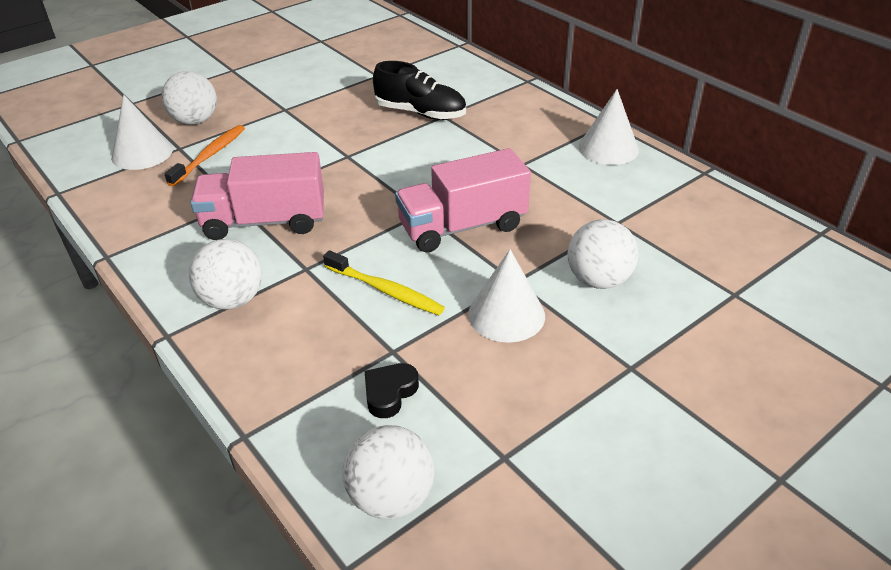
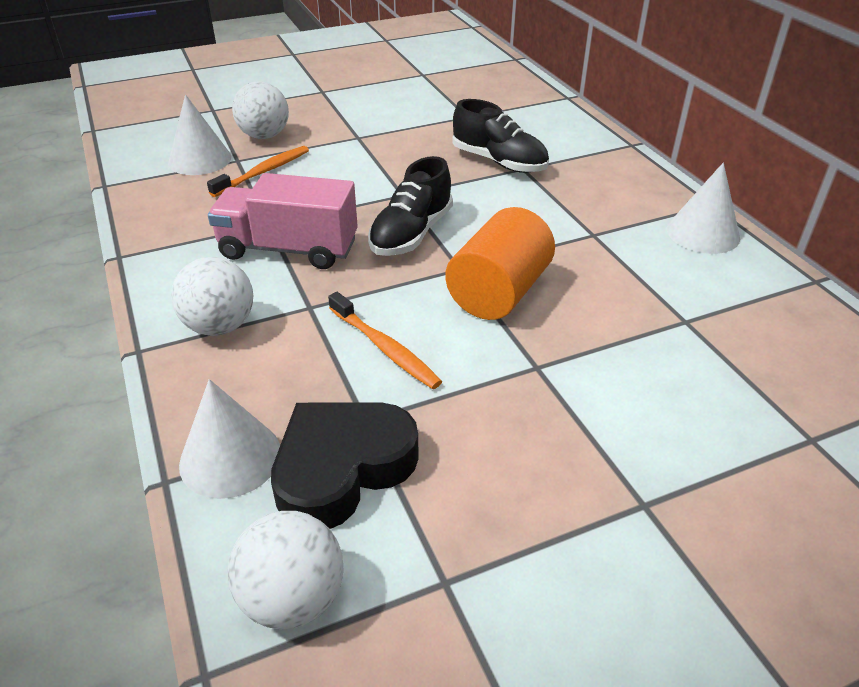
camera: 15 degrees right, 0 degrees up
yellow toothbrush [323,250,445,315] -> orange toothbrush [328,292,442,389]
black heart [365,363,419,418] -> black heart [271,402,419,529], size x2.05
pink truck [395,148,531,252] -> orange cylinder [445,207,555,320]
white cone [468,249,545,343] -> white cone moved to [179,379,280,499]
white ball [568,219,638,289] -> none
none -> black shoe [368,156,453,256]

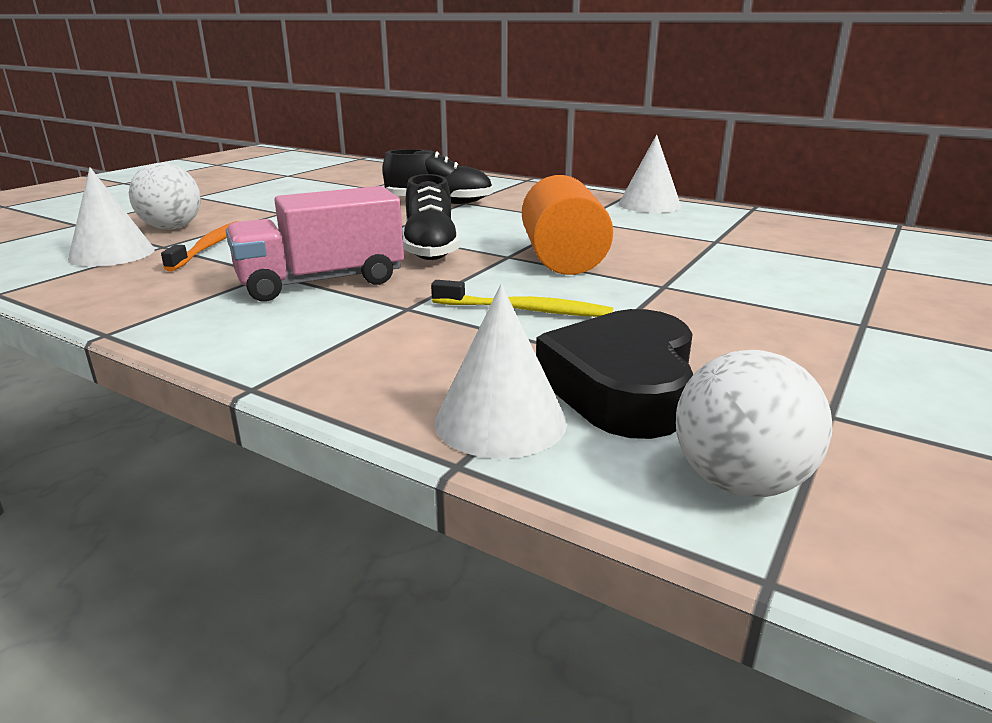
camera: 35 degrees left, 15 degrees down
white ball [171,257,253,336] -> none
orange toothbrush [328,292,442,389] -> yellow toothbrush [431,280,613,317]

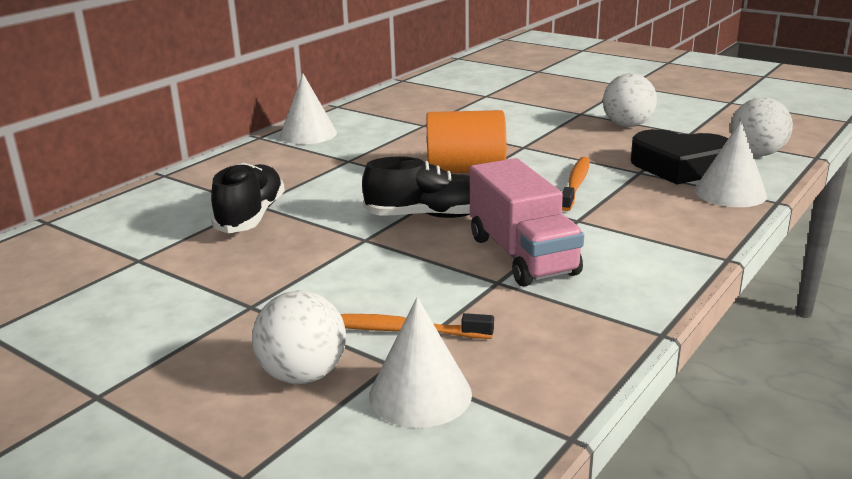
camera: 85 degrees left, 0 degrees up
yellow toothbrush [431,280,613,317] -> orange toothbrush [562,157,590,211]
none -> white ball [603,73,657,127]

